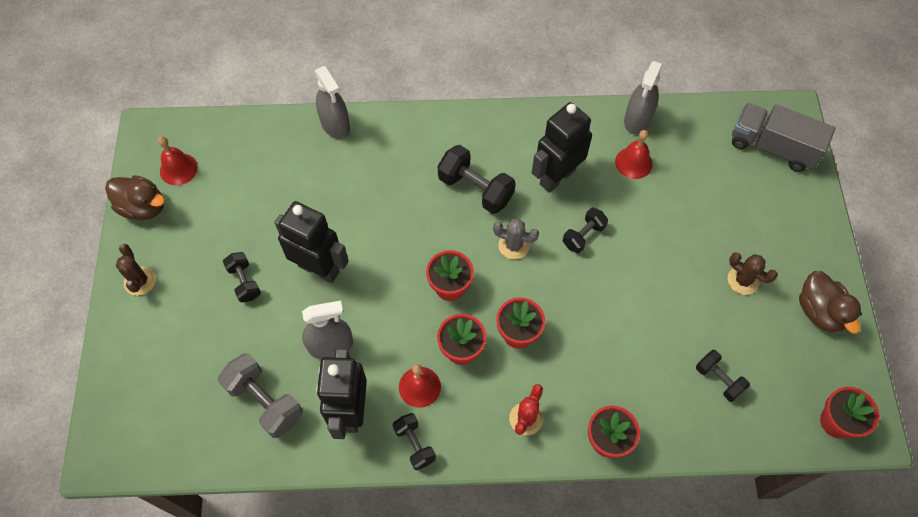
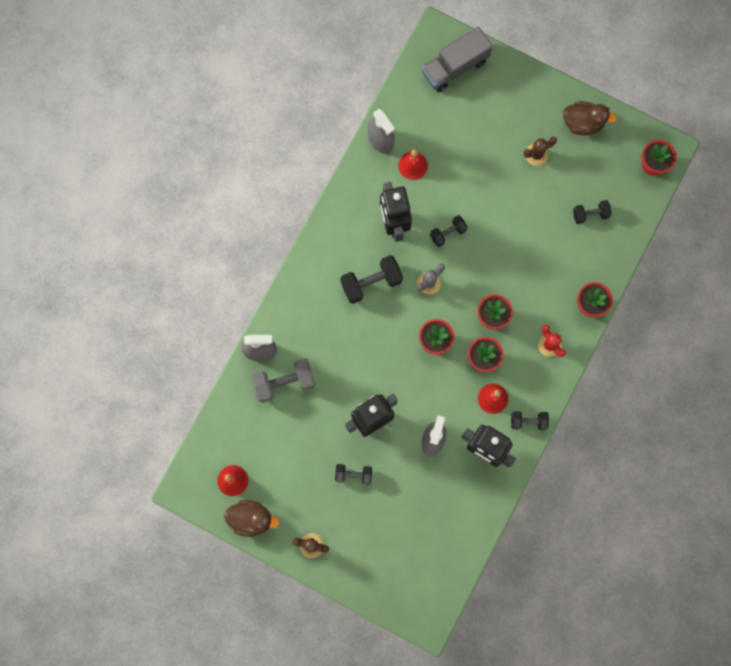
camera: 60 degrees left, 15 degrees up
brown duck [105,175,165,220] -> brown duck turned 45 degrees clockwise [224,500,280,537]
grey dumbbell [218,353,303,438] -> grey dumbbell moved to [252,358,315,403]
black dumbbell [563,208,608,253] -> black dumbbell turned 75 degrees clockwise [430,215,468,247]

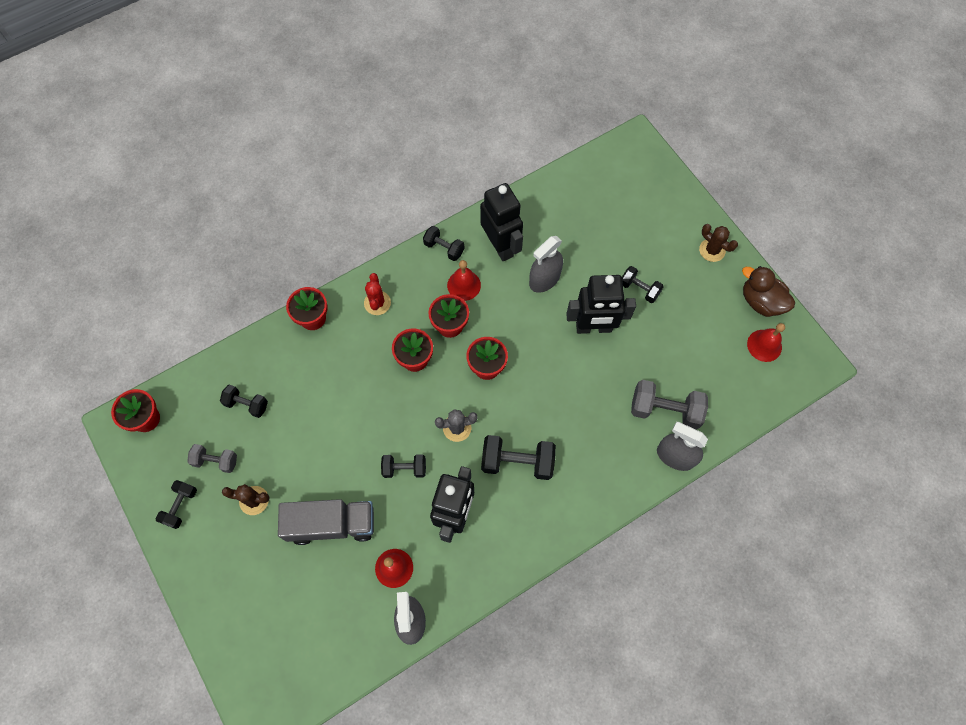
camera: 150 degrees left, 10 degrees down
grey truck [422,27,493,92] -> grey truck moved to [278,499,374,545]
brown duck [563,101,617,136] -> black dumbbell [155,480,197,529]
none -> grey dumbbell [187,444,237,473]

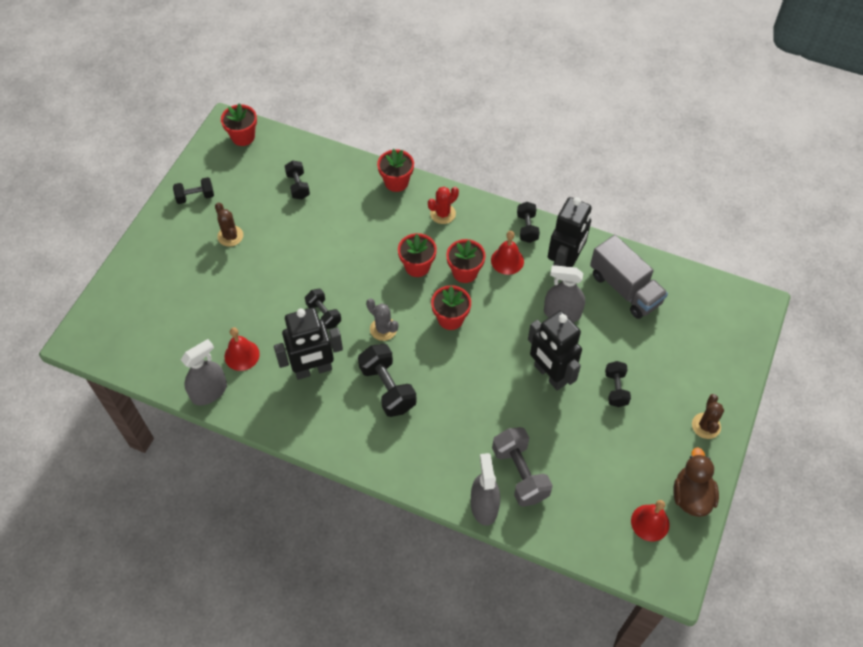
camera: 55 degrees right, 10 degrees down
grey dumbbell [187,444,237,473] -> none
grey truck [278,499,374,545] -> grey truck moved to [590,235,668,319]

